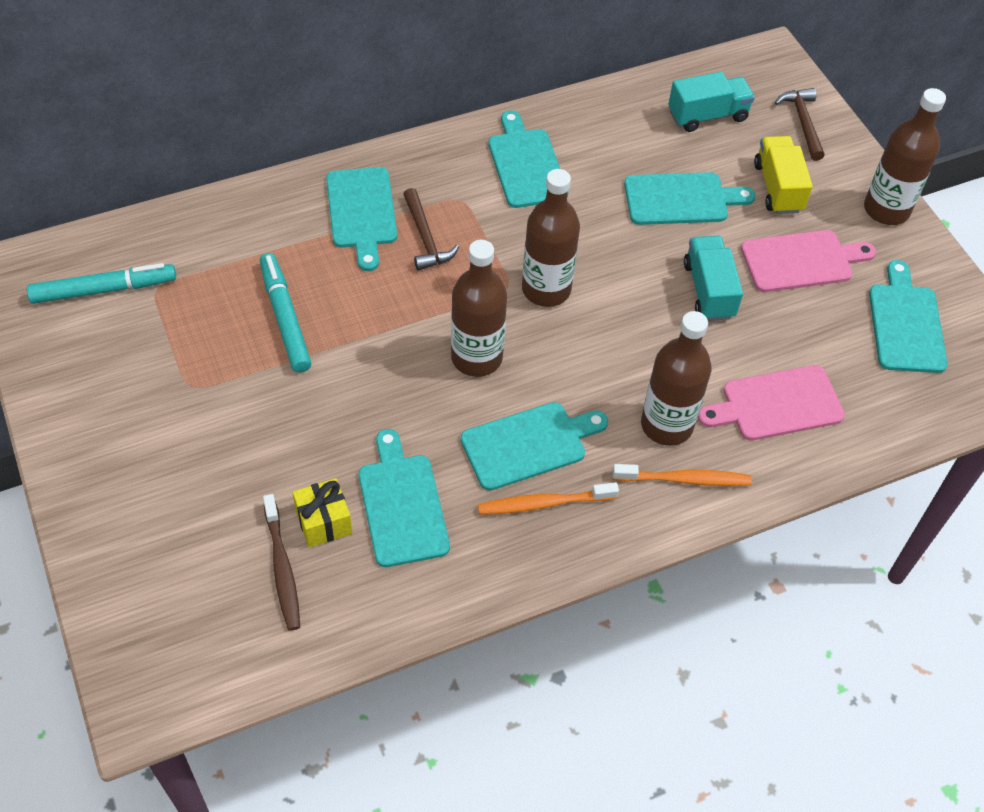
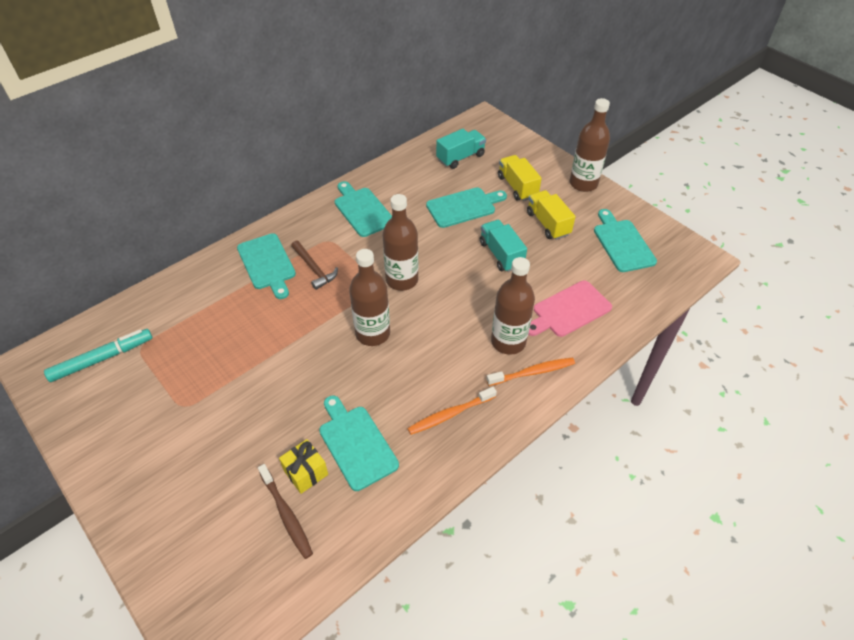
camera: 15 degrees left, 5 degrees down
turquoise marker [260,253,311,373] -> none
turquoise cutting board [461,402,608,491] -> none
pink cutting board [741,230,876,292] -> yellow truck [527,190,576,240]
brown hammer [775,88,825,161] -> none

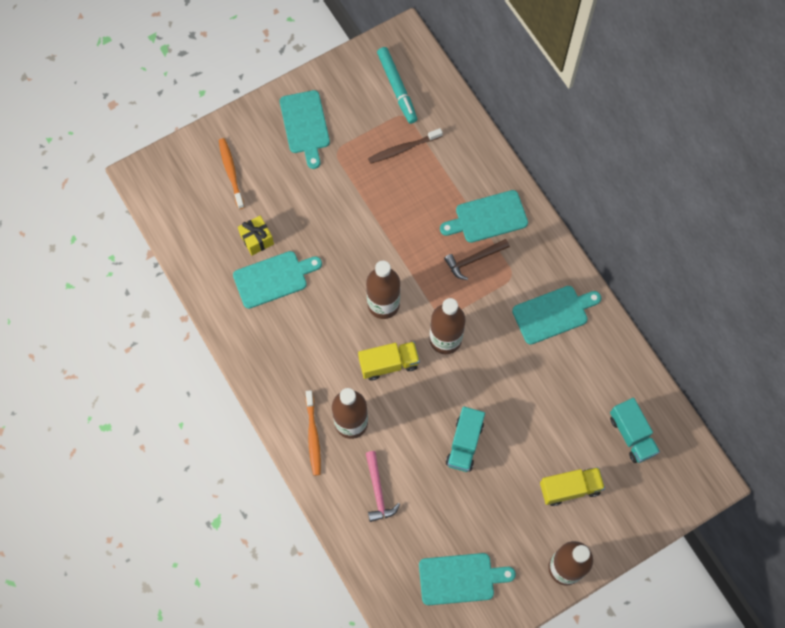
camera: 100 degrees right, 20 degrees up
brown toothbrush [258,464,313,559] -> brown toothbrush moved to [368,128,443,164]
orange toothbrush [407,387,497,435] -> orange toothbrush moved to [219,138,245,209]
turquoise cutting board [426,187,507,228] -> turquoise cutting board moved to [280,90,330,169]
turquoise truck [480,220,527,272] -> turquoise truck turned 120 degrees clockwise [446,406,485,472]
yellow truck [527,190,576,240] -> yellow truck moved to [358,341,420,380]
pink cutting board [528,281,612,337] -> pink hammer [366,451,400,522]

